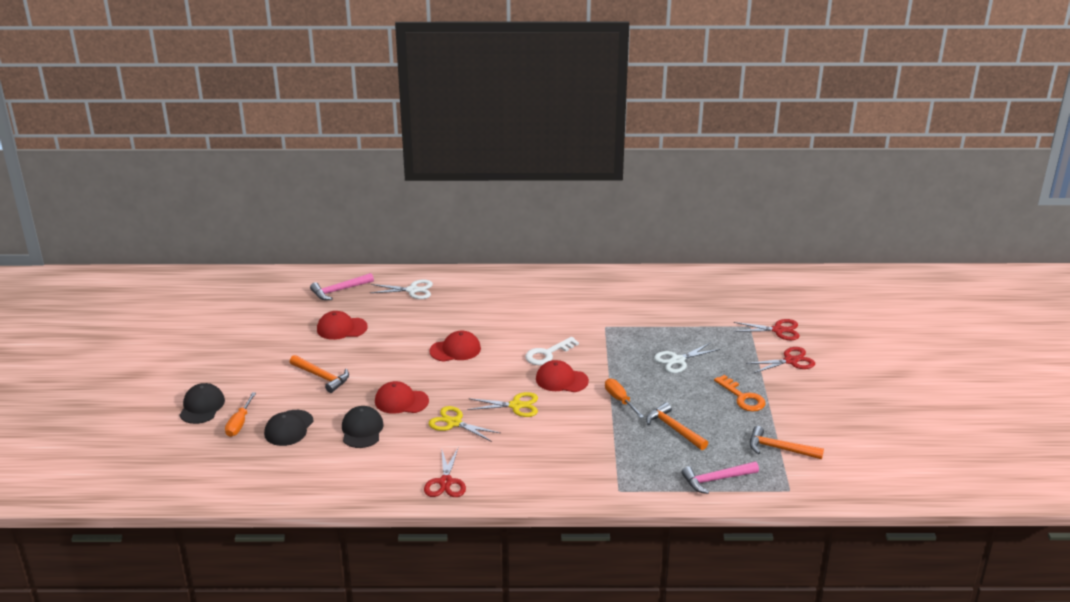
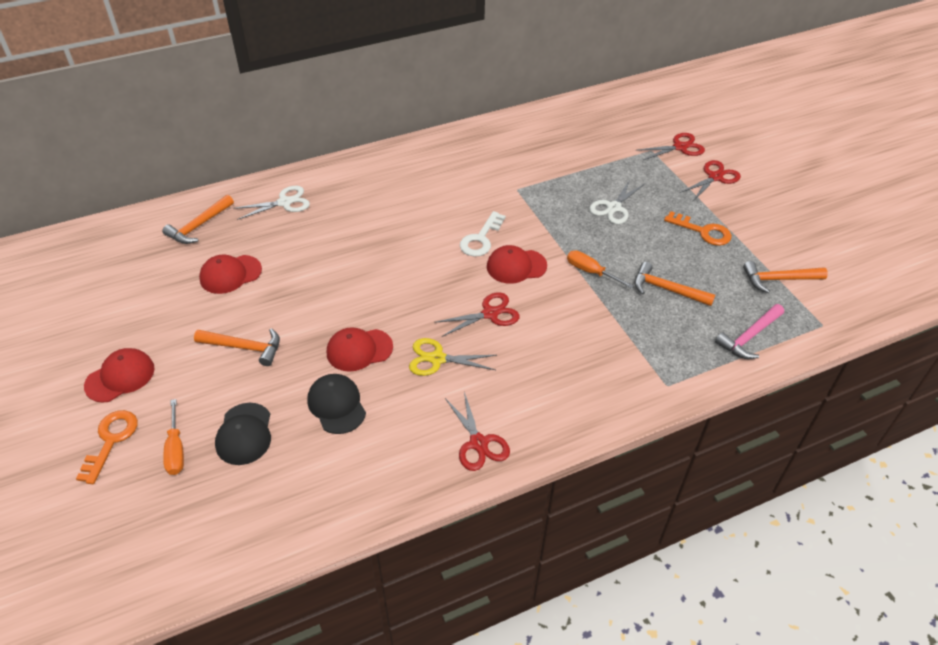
camera: 25 degrees left, 15 degrees up
black cap [180,383,225,424] -> orange key [76,410,138,484]
pink hammer [310,273,374,300] -> orange hammer [162,195,234,244]
red cap [429,330,481,362] -> red cap moved to [84,348,155,403]
yellow scissors [468,392,538,417] -> red scissors [434,292,520,337]

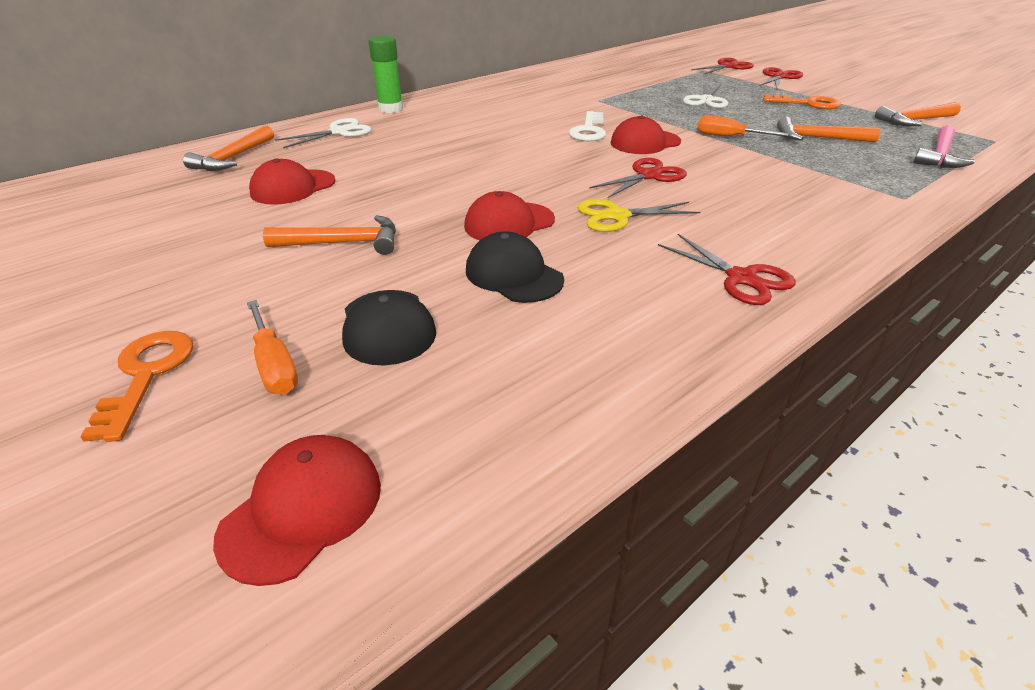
camera: 15 degrees left, 10 degrees down
red cap [84,348,155,403] -> red cap moved to [213,435,381,586]
none -> green glue stick [368,35,403,113]

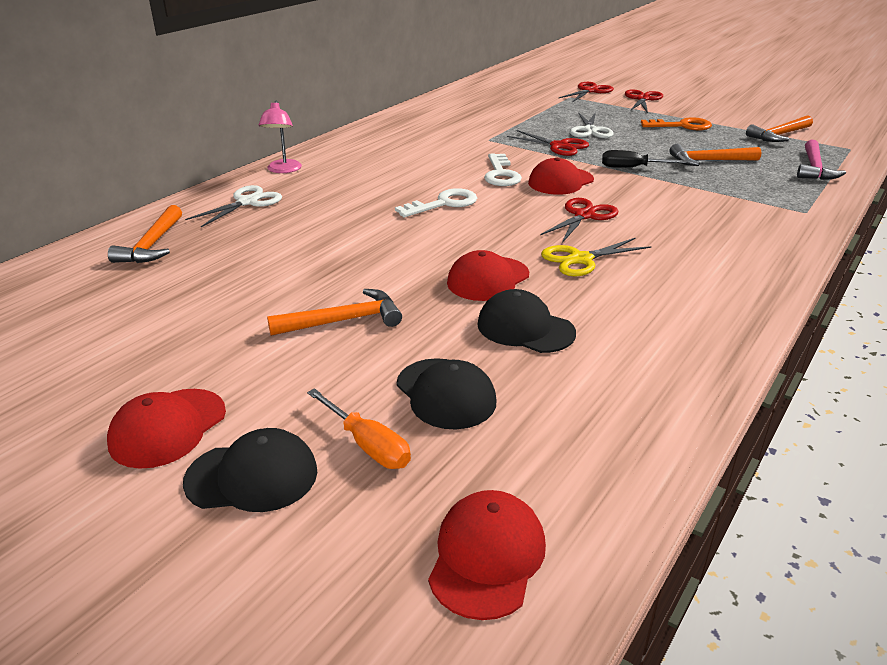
camera: 15 degrees left, 5 degrees down
orange key [80,331,194,442] -> black cap [183,428,318,512]
red cap [249,159,336,205] -> red cap moved to [107,389,226,469]
green glue stick [368,35,403,113] -> pink lamp [259,101,302,173]
red scissors [658,234,796,305] -> red scissors moved to [507,130,589,156]
orange screwdriver [697,115,788,136] -> black screwdriver [602,150,687,168]
none -> white key [395,188,477,217]

